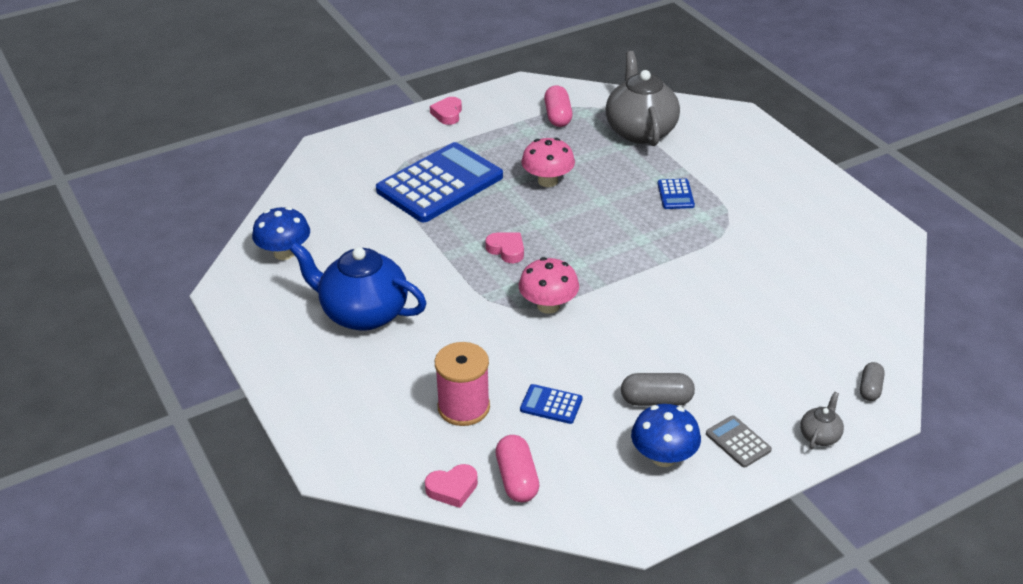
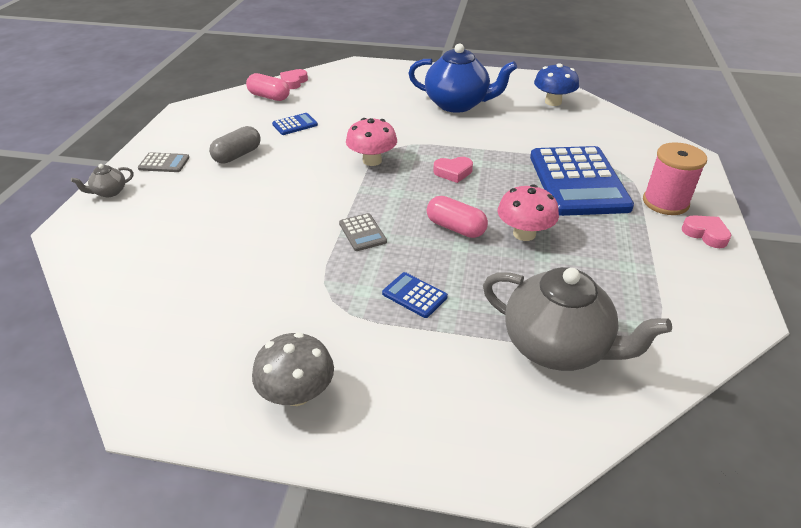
camera: 130 degrees right, 0 degrees up
blue teapot [289,242,426,331] -> blue teapot turned 45 degrees clockwise [408,43,517,113]
pink spool [435,342,490,426] -> pink spool moved to [643,142,707,215]
pink capsule [544,85,573,127] -> pink capsule moved to [427,196,488,238]
blue mushroom [631,404,701,467] -> none
grey teapot [800,392,844,449] -> grey teapot turned 75 degrees clockwise [71,164,134,197]
grey capsule [860,362,885,401] -> none
none -> grey mushroom [252,332,334,406]
none -> grey calculator [339,213,387,251]

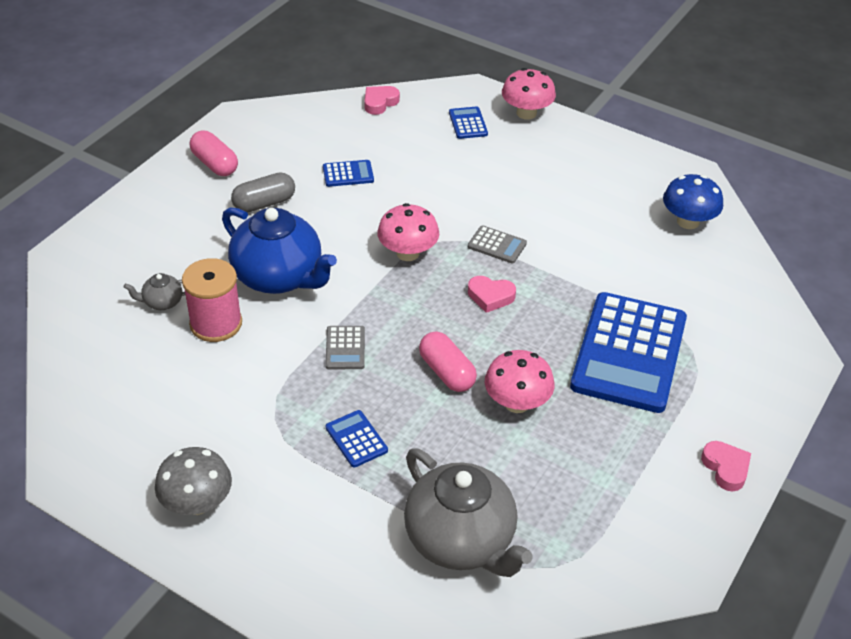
camera: 20 degrees right, 5 degrees up
grey teapot [71,164,134,197] -> grey teapot moved to [124,273,185,310]
grey calculator [138,152,189,172] -> grey calculator moved to [468,225,527,263]
pink capsule [246,73,290,101] -> pink capsule moved to [190,130,238,176]
blue teapot [408,43,517,113] -> blue teapot moved to [222,208,337,294]
pink spool [643,142,707,215] -> pink spool moved to [182,258,242,342]
none -> blue calculator [449,107,488,139]
none -> pink mushroom [502,68,556,120]

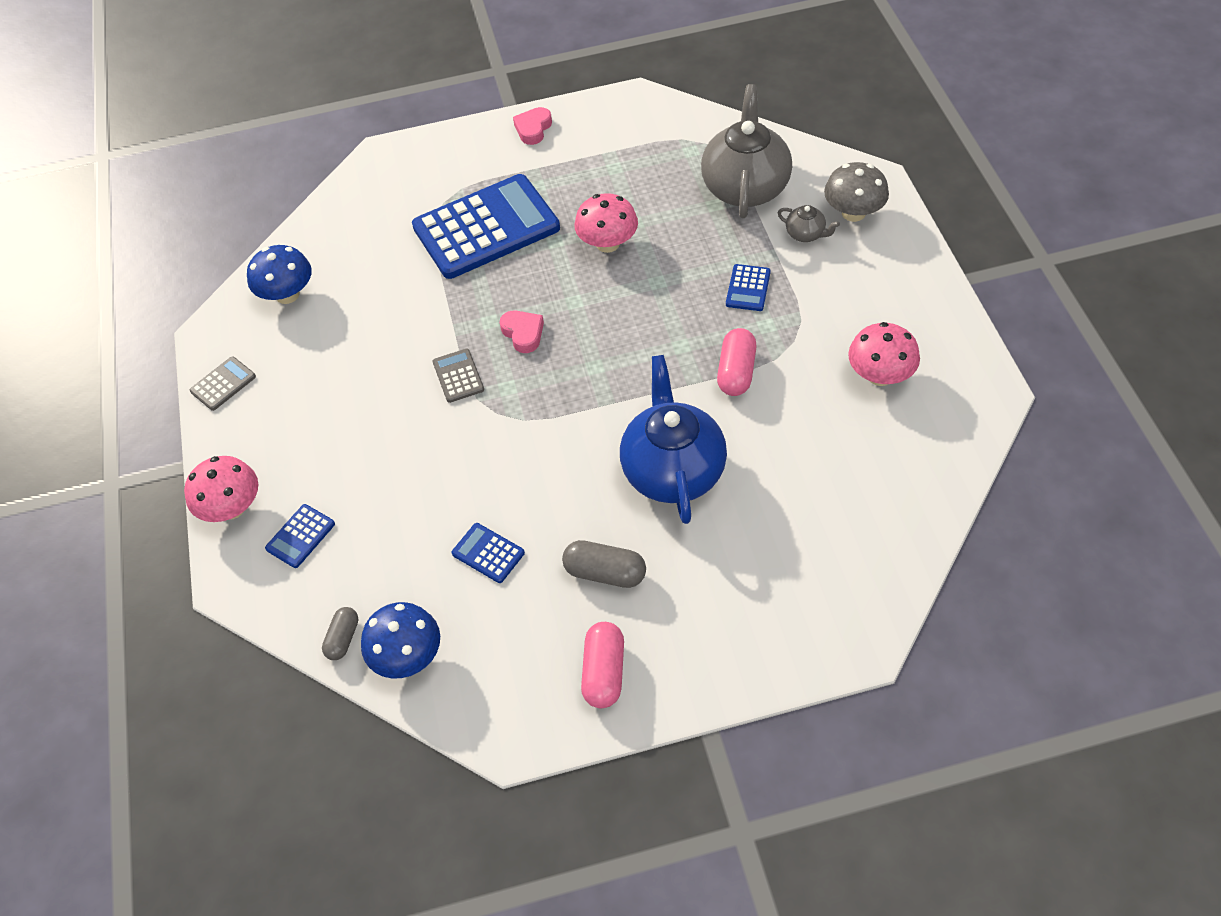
camera: 130 degrees left, 10 degrees up
grey teapot [124,273,185,310] -> grey teapot moved to [778,205,840,242]
grey mushroom [155,447,232,515] -> grey mushroom moved to [824,162,889,222]
pink spool [182,258,242,342] -> none
grey calculator [325,326,365,369] -> grey calculator moved to [190,356,256,411]
pink heart [364,86,400,115] -> grey capsule [322,607,358,660]
pink mushroom [377,203,439,261] -> pink mushroom moved to [848,322,920,386]
pink capsule [419,332,477,392] -> pink capsule moved to [717,328,757,396]
none -> blue mushroom [361,602,440,678]

